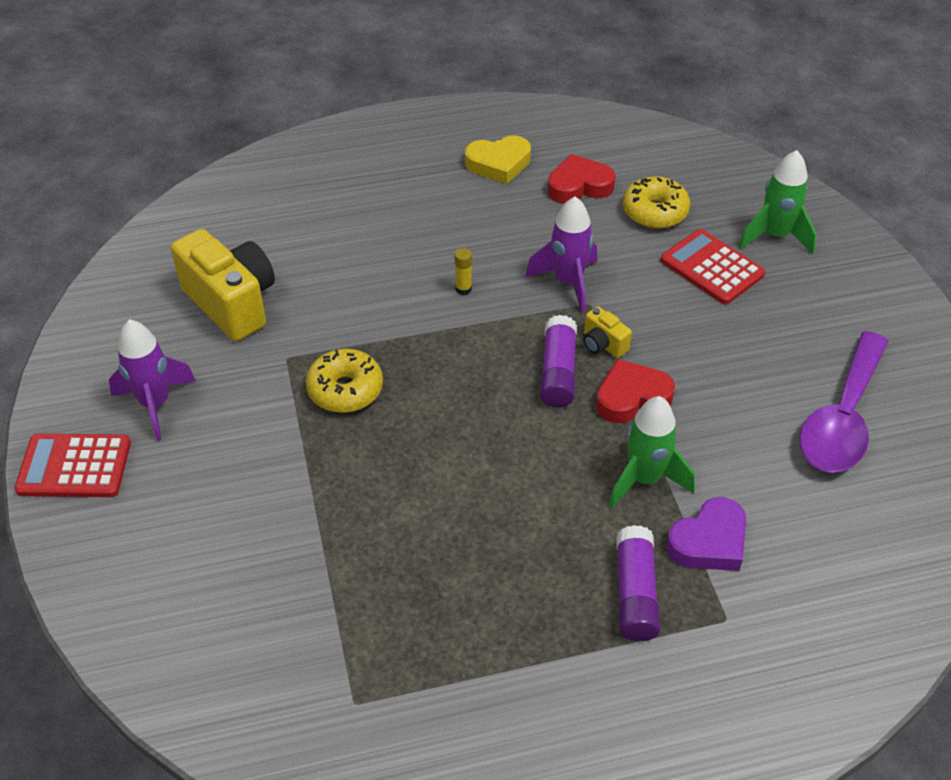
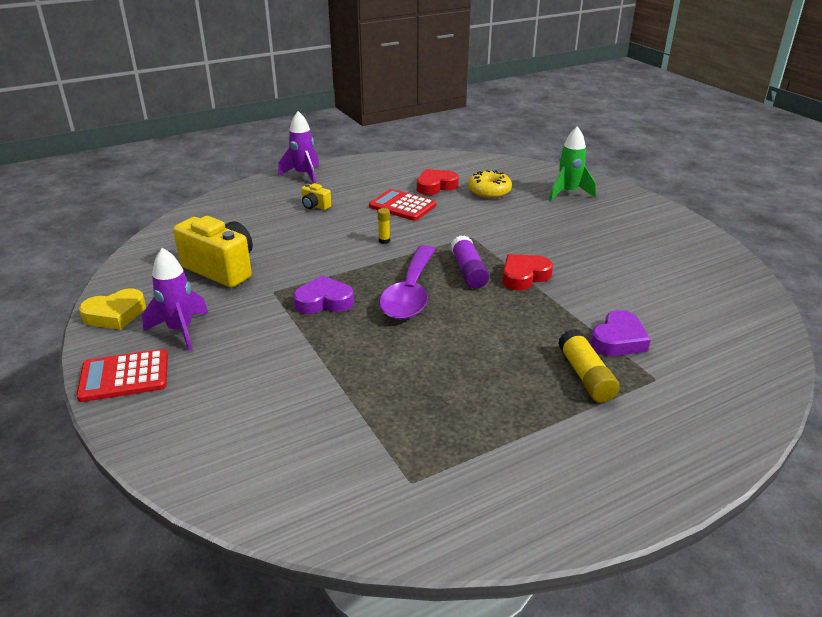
camera: 15 degrees left, 15 degrees down
yellow donut [306,349,383,413] -> purple heart [293,276,354,314]
yellow heart [465,136,531,184] -> yellow heart moved to [79,288,146,330]
purple rocket [525,196,597,313] -> purple rocket moved to [278,111,319,183]
yellow camera [583,306,632,358] -> yellow camera moved to [301,183,331,210]
green rocket [609,396,695,508] -> none
purple glue stick [616,525,660,641] -> yellow glue stick [558,329,620,403]
red calculator [661,229,765,304] -> red calculator moved to [369,189,436,221]
purple spoon [800,331,889,473] -> purple spoon moved to [379,245,436,320]

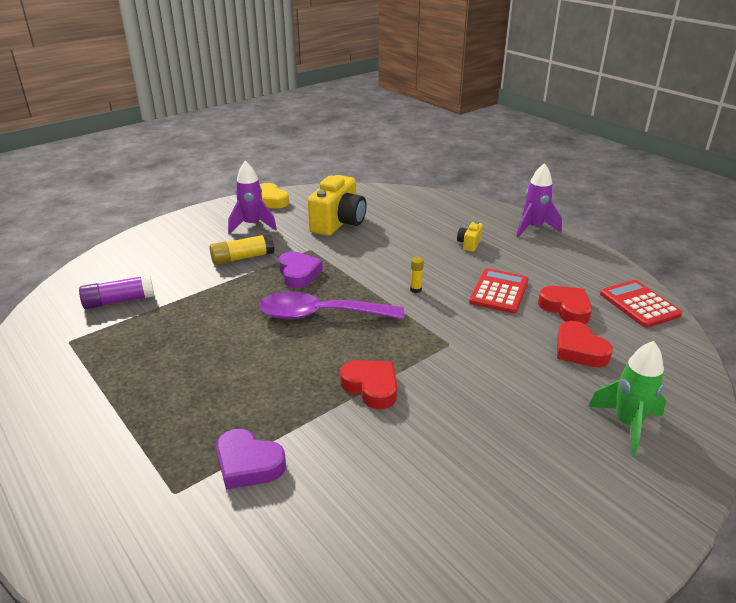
camera: 80 degrees right, 0 degrees up
red calculator [76,349,168,402] -> red calculator moved to [600,280,682,328]
purple glue stick [451,235,489,289] -> purple glue stick moved to [79,274,154,309]
yellow donut [468,170,512,199] -> red heart [557,321,613,367]
yellow glue stick [558,329,620,403] -> yellow glue stick moved to [210,233,274,265]

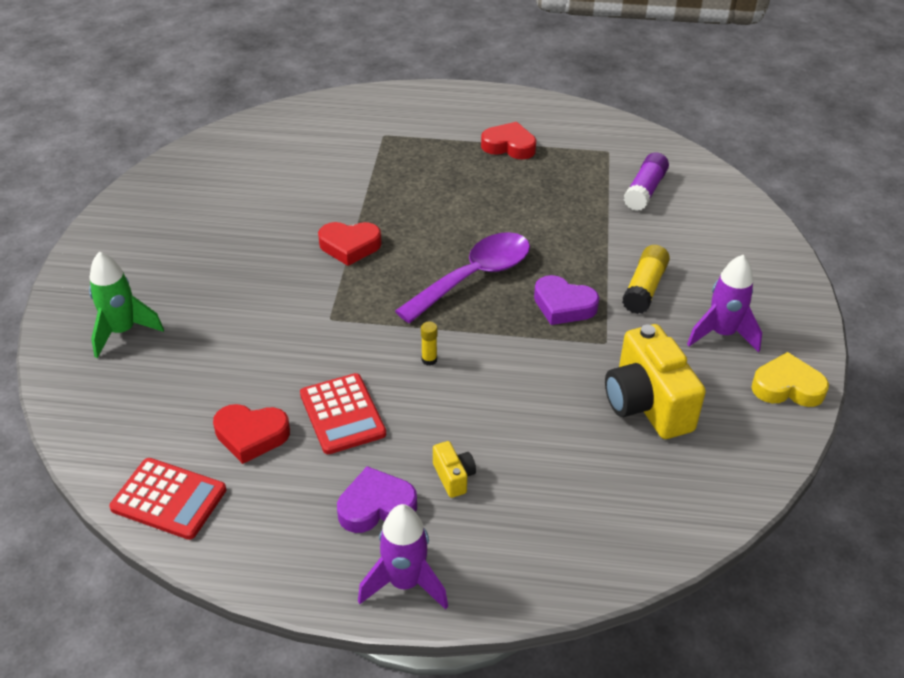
camera: 135 degrees right, 10 degrees up
purple heart [216,429,286,490] -> purple heart moved to [337,466,417,533]
red heart [557,321,613,367] -> red heart moved to [481,122,536,159]

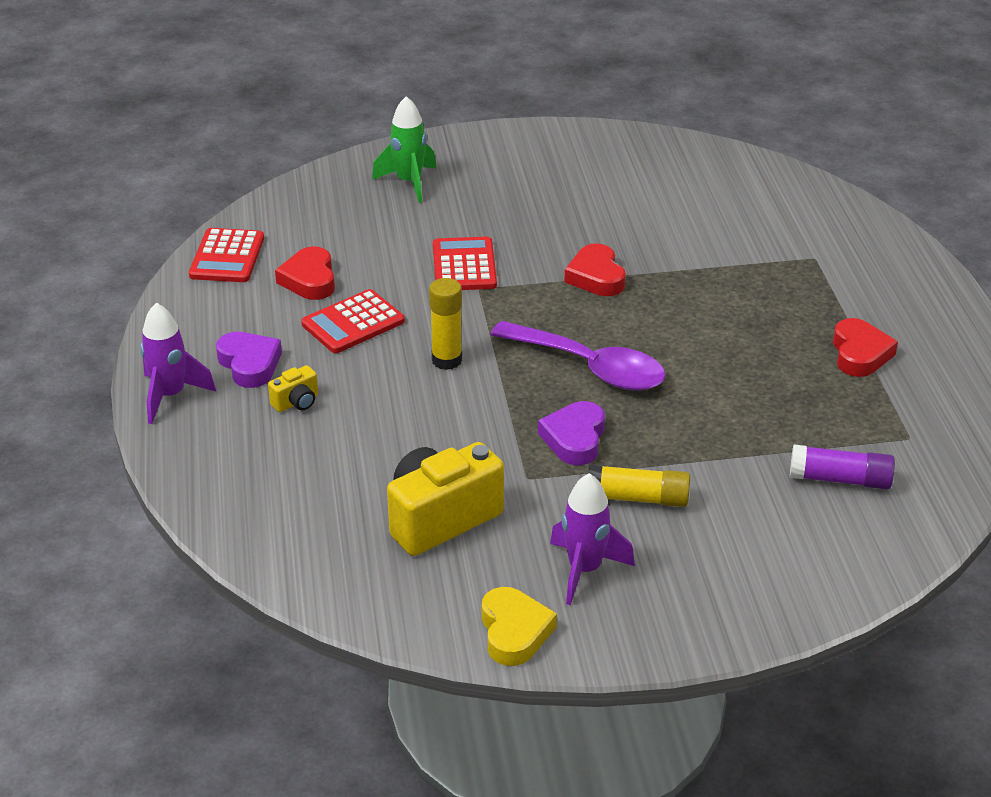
camera: 75 degrees right, 5 degrees down
yellow glue stick [421,322,438,366] -> yellow glue stick [429,278,462,370], size x1.85
none -> red calculator [433,237,497,290]

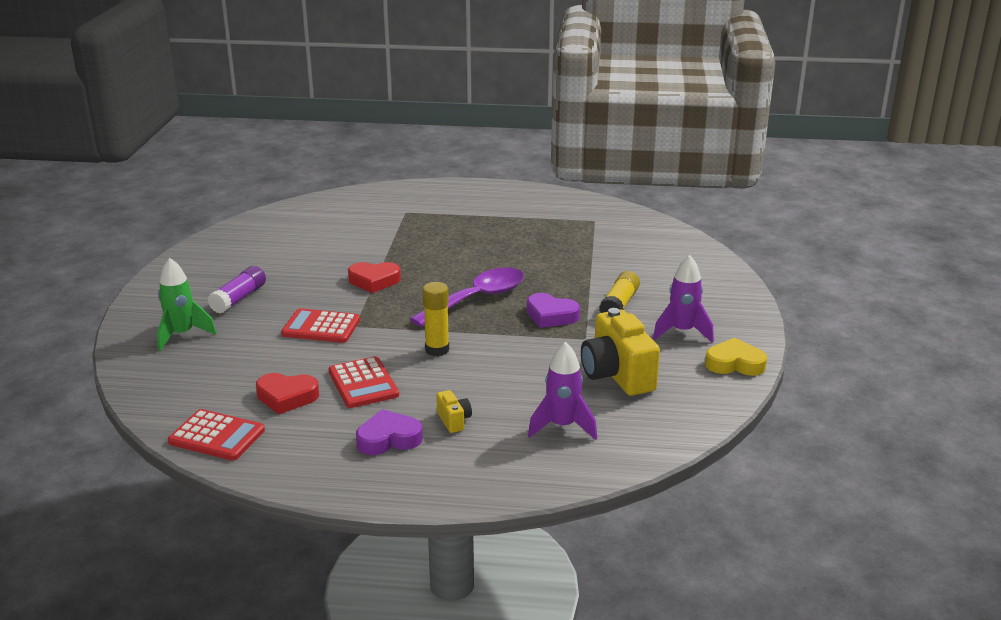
camera: 75 degrees left, 10 degrees down
purple rocket [140,303,216,424] -> purple rocket moved to [528,342,597,440]
purple glue stick [790,445,895,489] -> purple glue stick moved to [208,266,266,314]
red heart [833,318,898,377] -> none

